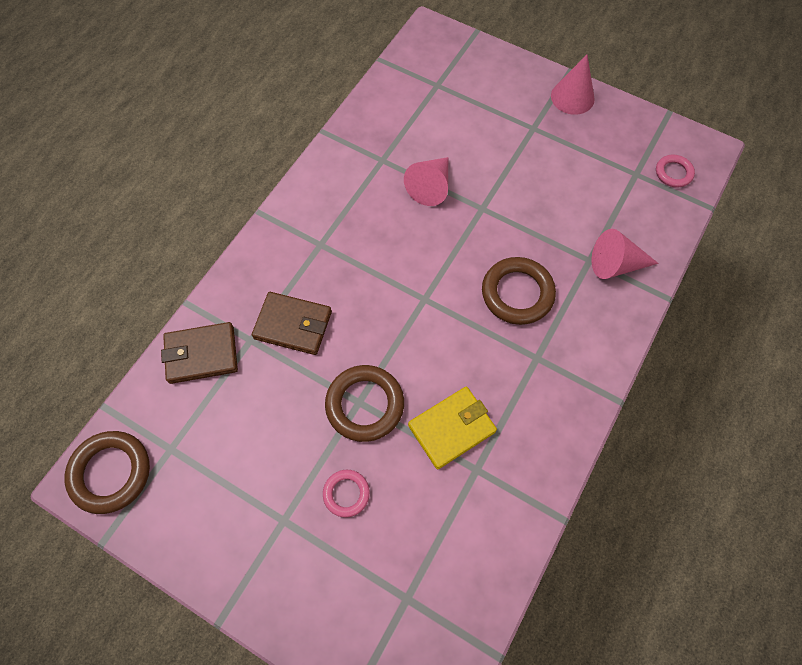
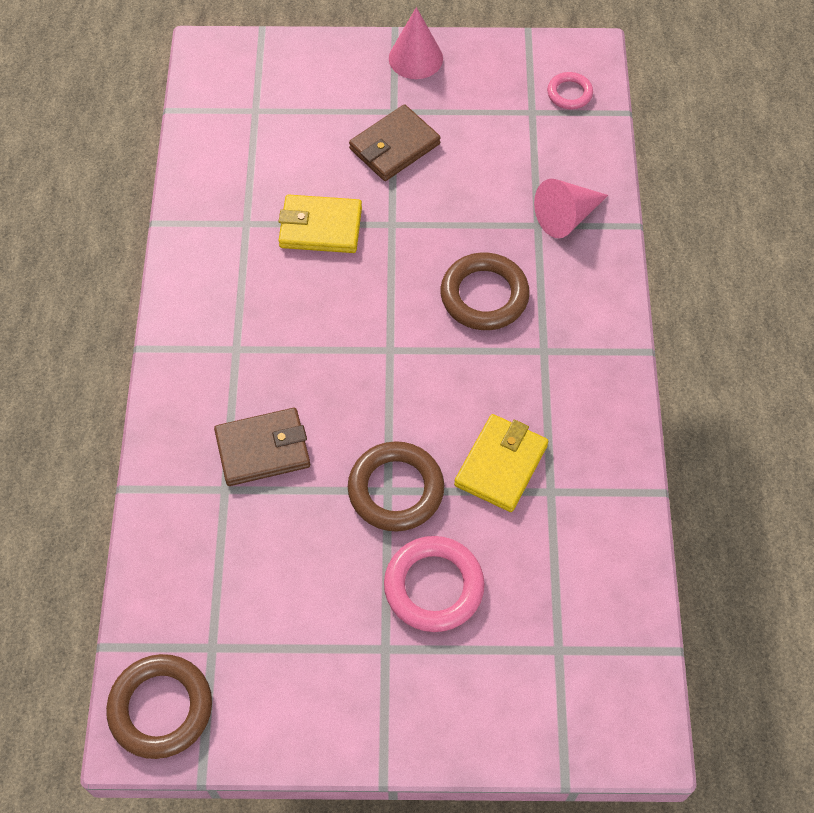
camera: 30 degrees left, 5 degrees down
brown wallet [161,322,238,384] -> brown wallet moved to [349,105,441,181]
pink ring [323,470,370,517] -> pink ring [384,536,485,632], size x1.77
pink cone [404,157,448,206] -> yellow wallet [278,195,362,253]

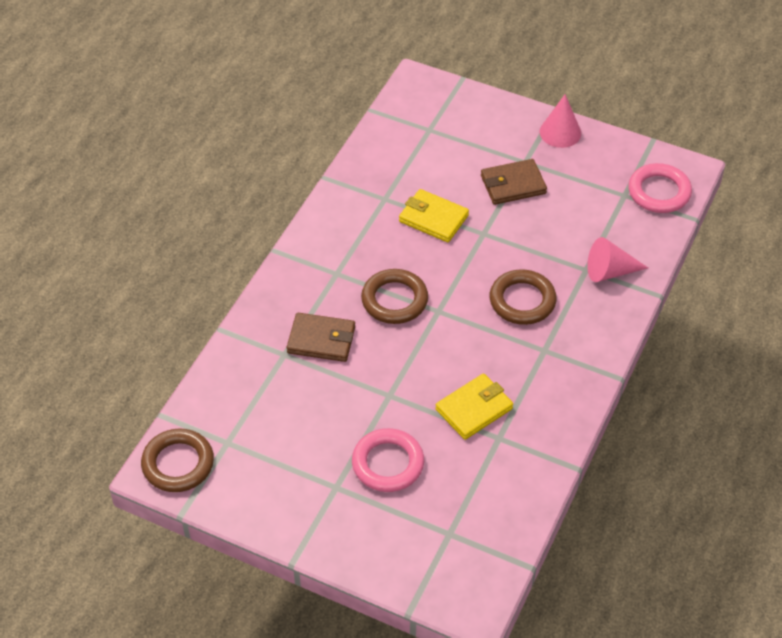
camera: 25 degrees right, 10 degrees down
brown ring [348,441,444,532] -> brown ring moved to [361,269,428,324]
pink ring [547,72,593,109] -> pink ring [628,163,692,213], size x1.77

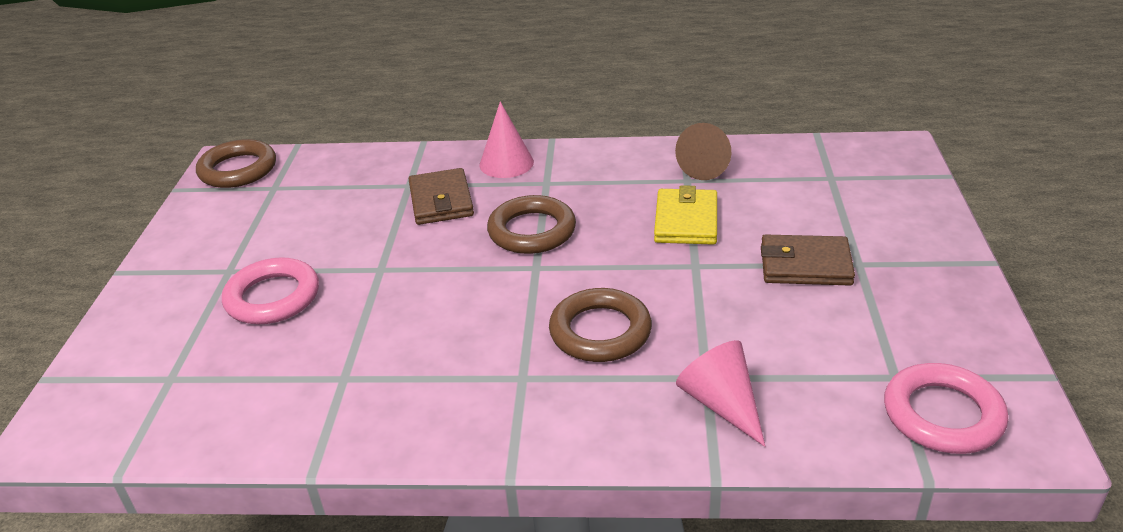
camera: 70 degrees right, 15 degrees down
yellow wallet [435,374,513,440] -> none
brown wallet [481,159,547,205] -> brown wallet turned 45 degrees counterclockwise [761,234,855,285]
pink cone [539,94,581,148] -> pink cone moved to [480,101,534,178]
none -> brown cone [675,123,731,180]

